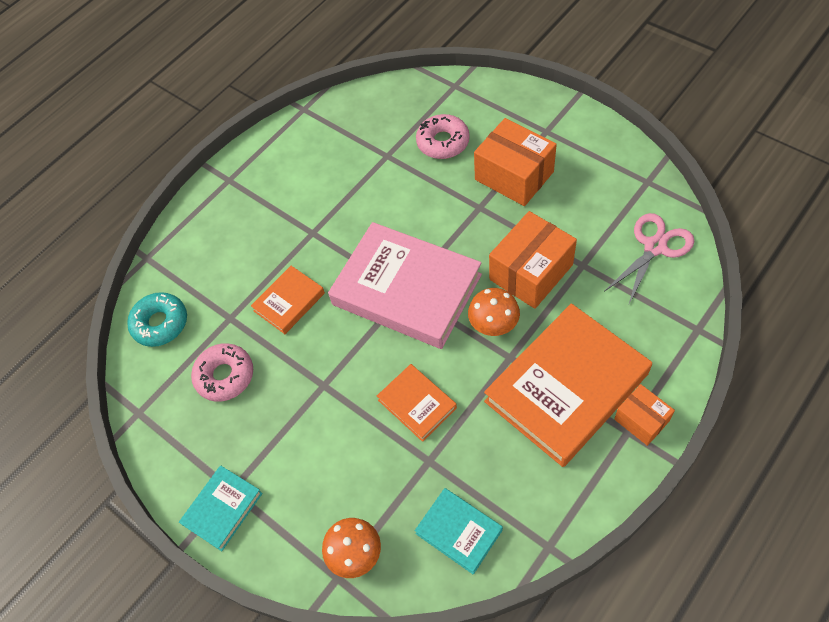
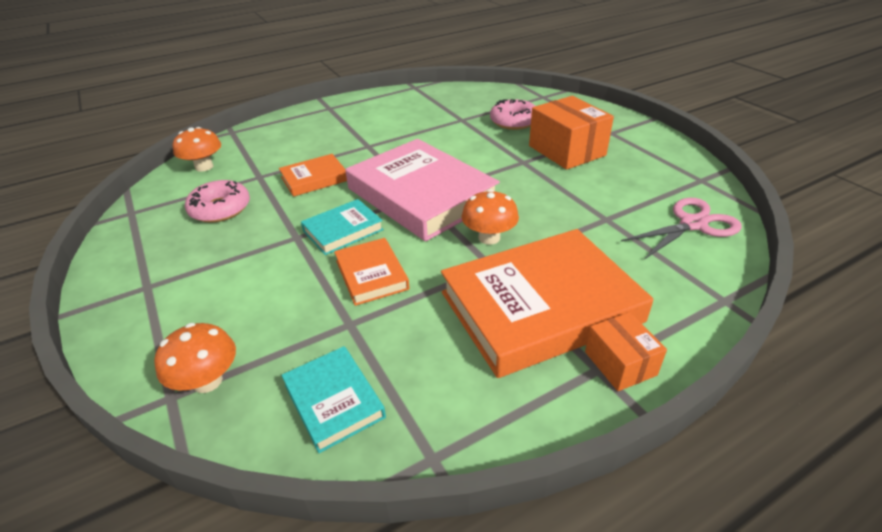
camera: 15 degrees right, 20 degrees down
turquoise donut [127,292,187,347] -> orange mushroom [173,127,221,172]
turquoise book [179,465,263,551] -> turquoise book moved to [301,199,384,255]
orange box [489,211,577,309] -> none

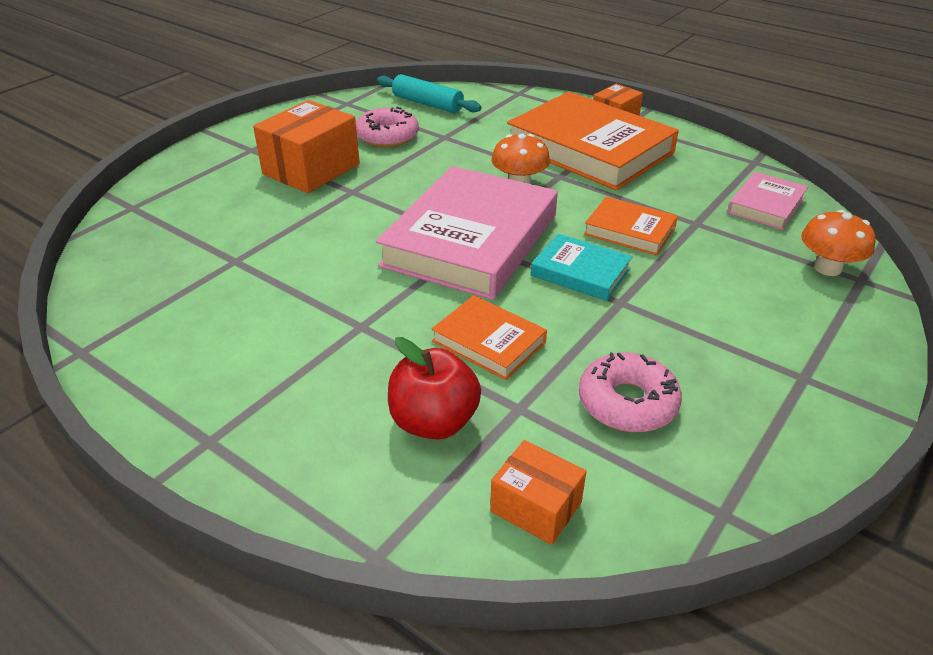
camera: 115 degrees left, 0 degrees up
orange mushroom [173,127,221,172] -> orange box [490,440,587,545]
turquoise book [281,346,386,453] -> pink book [727,172,808,230]
orange book [334,238,409,306] -> orange book turned 75 degrees clockwise [584,197,678,256]
pink donut [490,99,535,130] -> pink donut moved to [356,107,419,147]
pink scissors [621,198,742,259] -> turquoise rolling pin [377,74,482,113]
none -> red apple [388,337,481,440]

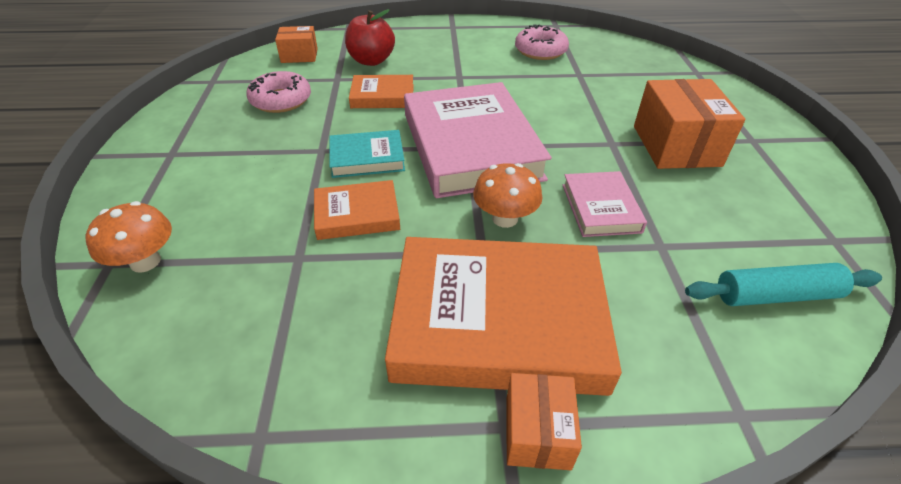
camera: 140 degrees right, 5 degrees up
pink donut [356,107,419,147] -> pink donut moved to [515,24,569,60]
pink book [727,172,808,230] -> pink book moved to [563,171,647,237]

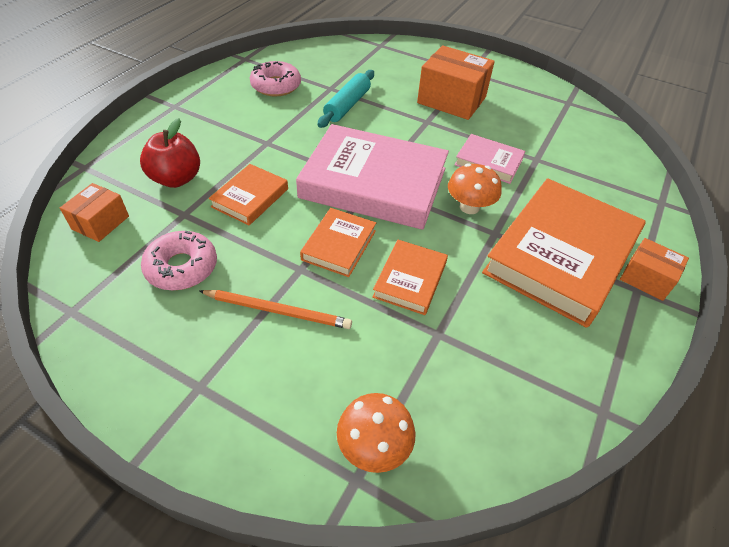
camera: 60 degrees left, 5 degrees up
turquoise book [329,130,405,178] -> orange book [300,208,376,277]
turquoise rolling pin [685,263,882,306] -> turquoise rolling pin moved to [318,70,374,128]
none -> orange pencil [199,290,352,329]

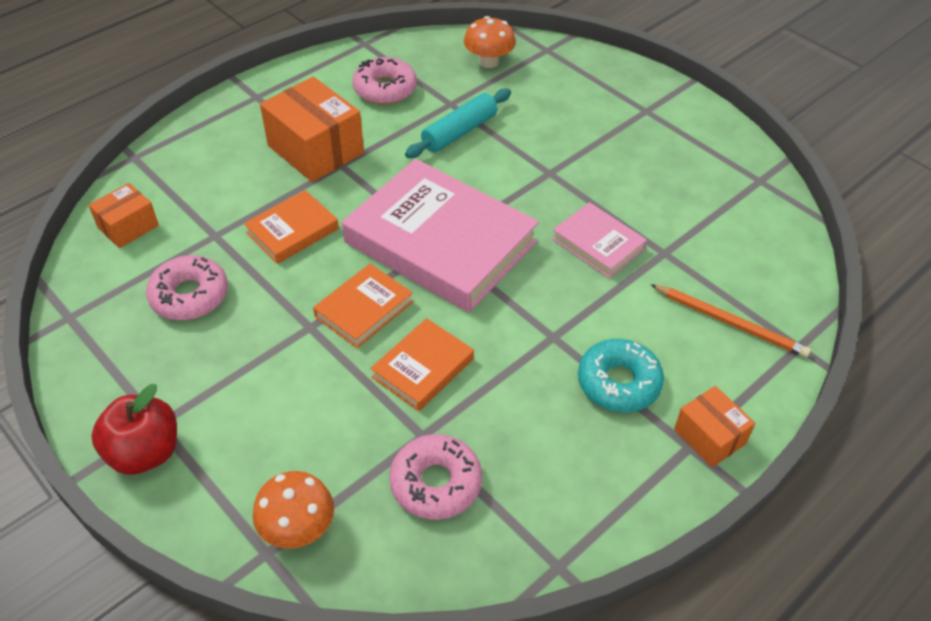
camera: 20 degrees right, 0 degrees up
red apple [140,118,200,188] -> red apple moved to [91,384,177,475]
orange pencil [199,290,352,329] -> orange pencil moved to [650,284,811,358]
orange box [417,45,495,120] -> orange box moved to [260,77,364,182]
orange mushroom [448,163,502,214] -> orange mushroom moved to [464,16,516,68]
orange book [482,178,645,328] -> turquoise donut [578,339,664,412]
none -> pink donut [389,434,482,520]

